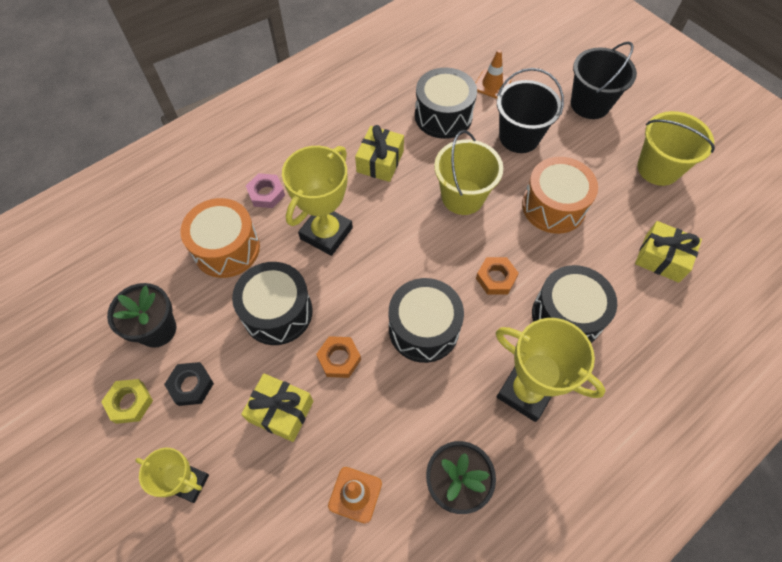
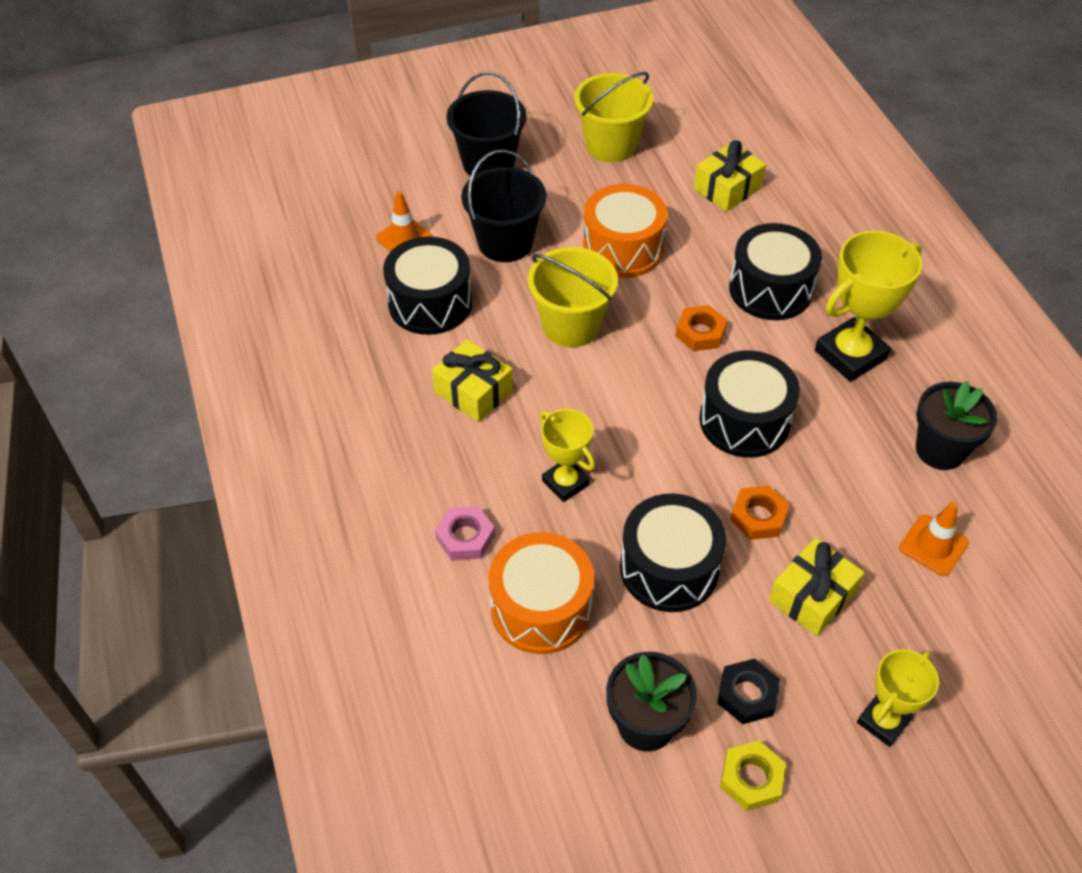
camera: 70 degrees left, 10 degrees down
yellow trophy [282,146,353,256] -> yellow trophy [540,409,595,502], size x0.61

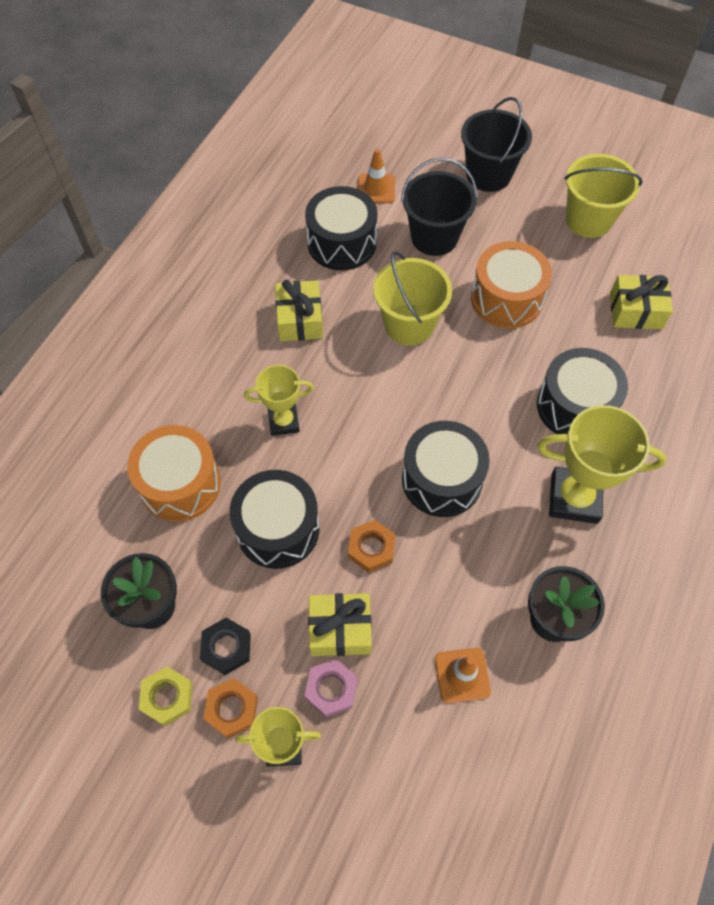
camera: 45 degrees right, 10 degrees up
pink nut [435,506,495,560] -> pink nut moved to [304,659,358,717]
yellow trophy [540,409,595,502] -> yellow trophy turned 75 degrees clockwise [244,365,314,436]
orange nut [676,305,727,351] -> orange nut moved to [203,678,258,738]

